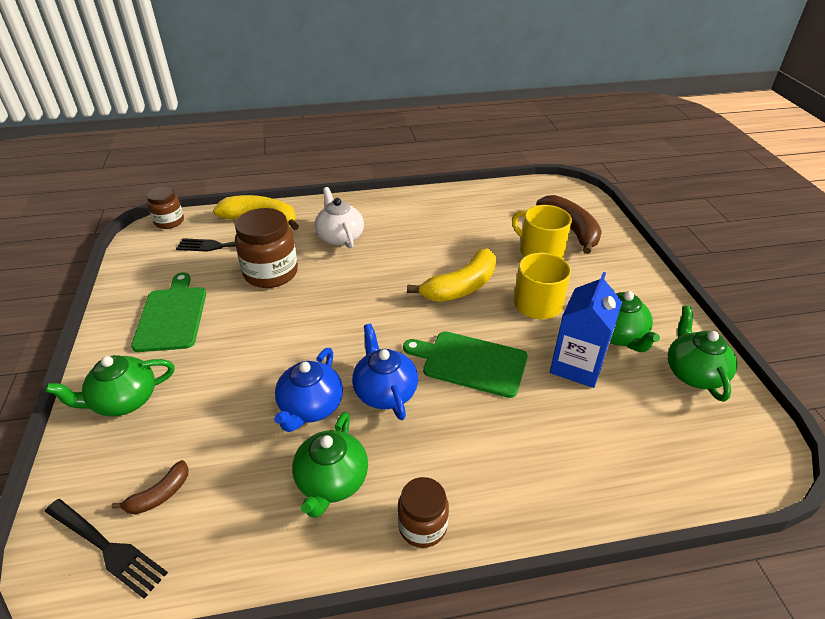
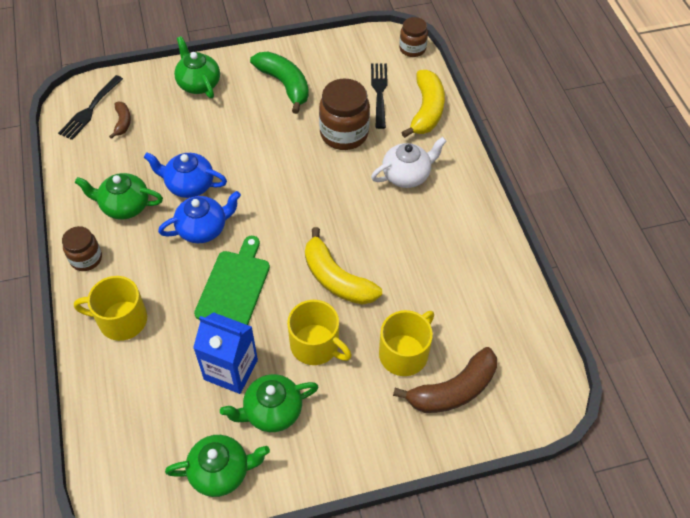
camera: 85 degrees right, 15 degrees up
brown banana [112,460,189,515] -> brown banana turned 135 degrees counterclockwise [109,102,131,139]
green cutting board [131,273,206,352] -> green banana [250,52,309,114]
none -> yellow mug [74,276,147,341]

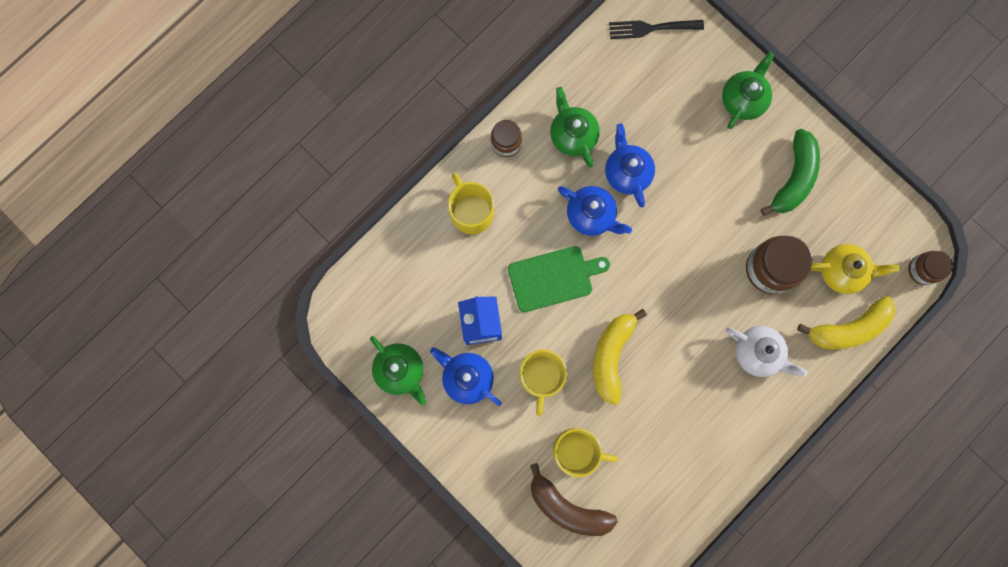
camera: 60 degrees right, 25 degrees up
brown banana [109,102,131,139] -> none
green teapot [220,374,318,432] -> blue teapot [430,347,501,406]
black fork [371,63,388,129] -> yellow teapot [811,244,899,294]

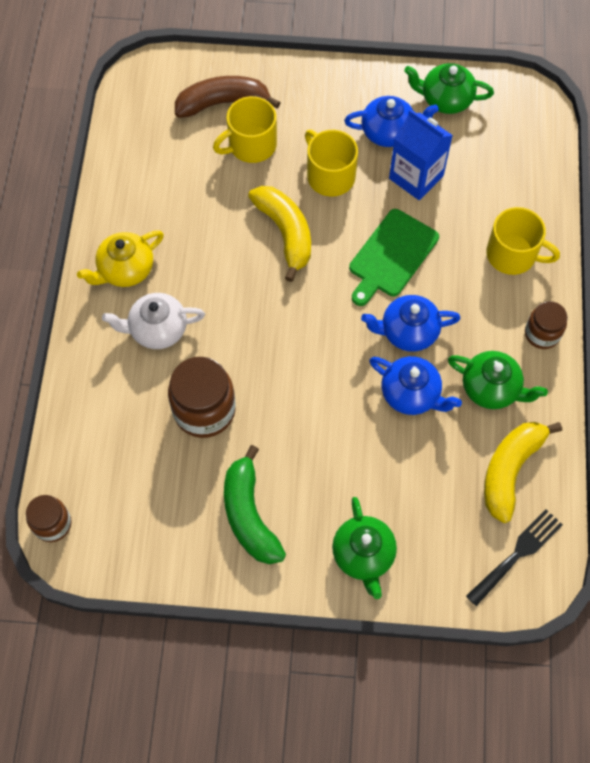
camera: 140 degrees right, 15 degrees down
yellow banana [797,296,895,349] -> yellow banana moved to [484,422,562,523]
yellow teapot [811,244,899,294] -> yellow teapot moved to [77,230,164,287]

